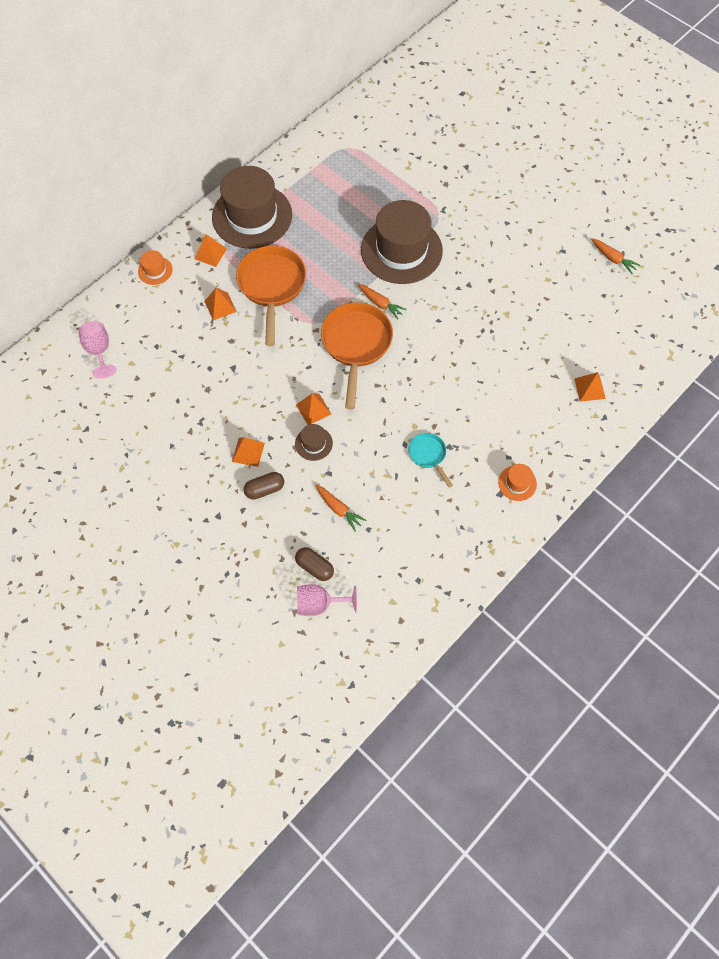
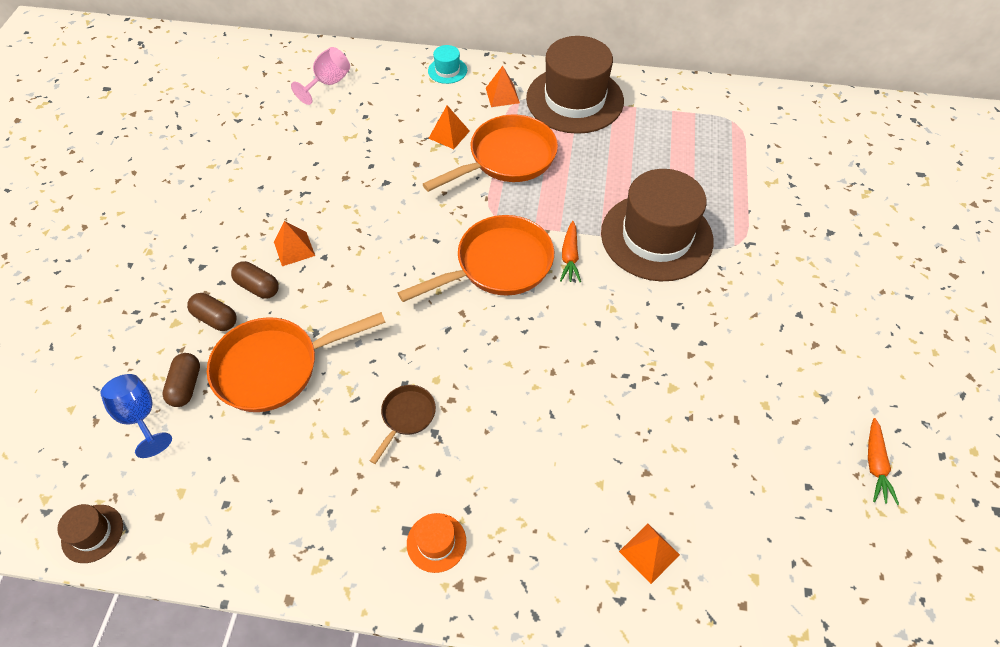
camera: 55 degrees right, 10 degrees down
orange hat [138,250,173,285] -> turquoise hat [428,45,467,84]
brown hat [295,424,333,461] -> brown hat moved to [57,504,123,563]
orange pyramid [296,393,331,425] -> none
pink goblet [297,584,357,616] -> blue goblet [100,374,172,458]
orange carrot [315,485,366,531] -> orange pan [207,312,386,412]
turquoise pan [408,433,453,488] -> brown pan [370,385,436,464]
none -> brown capsule [187,293,236,331]

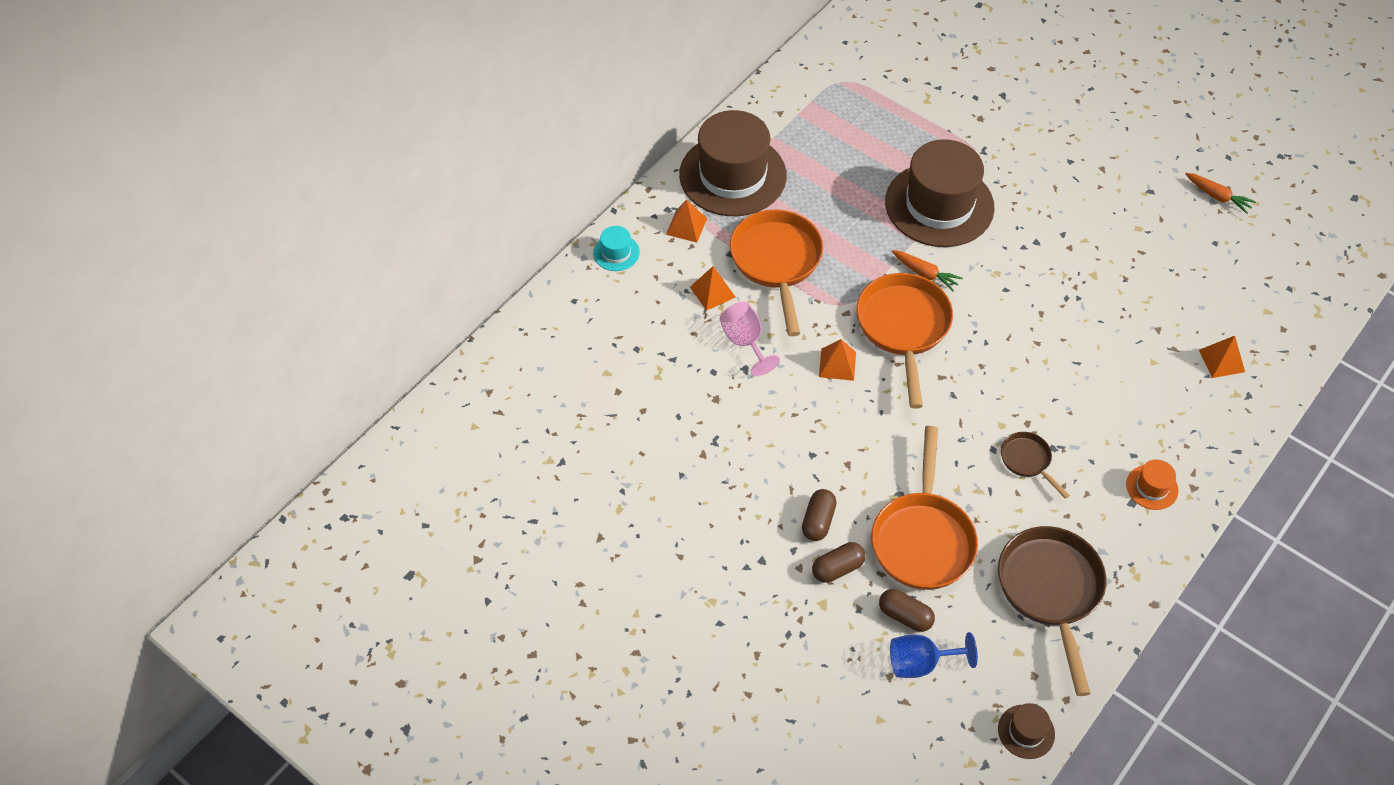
camera: 60 degrees left, 0 degrees up
brown capsule [231,261,279,299] -> brown capsule turned 45 degrees counterclockwise [802,489,837,541]
orange pyramid [274,221,315,266] -> orange pyramid moved to [819,339,856,381]
pink goblet [291,47,350,105] -> pink goblet moved to [720,302,780,376]
none -> brown pan [998,526,1107,696]

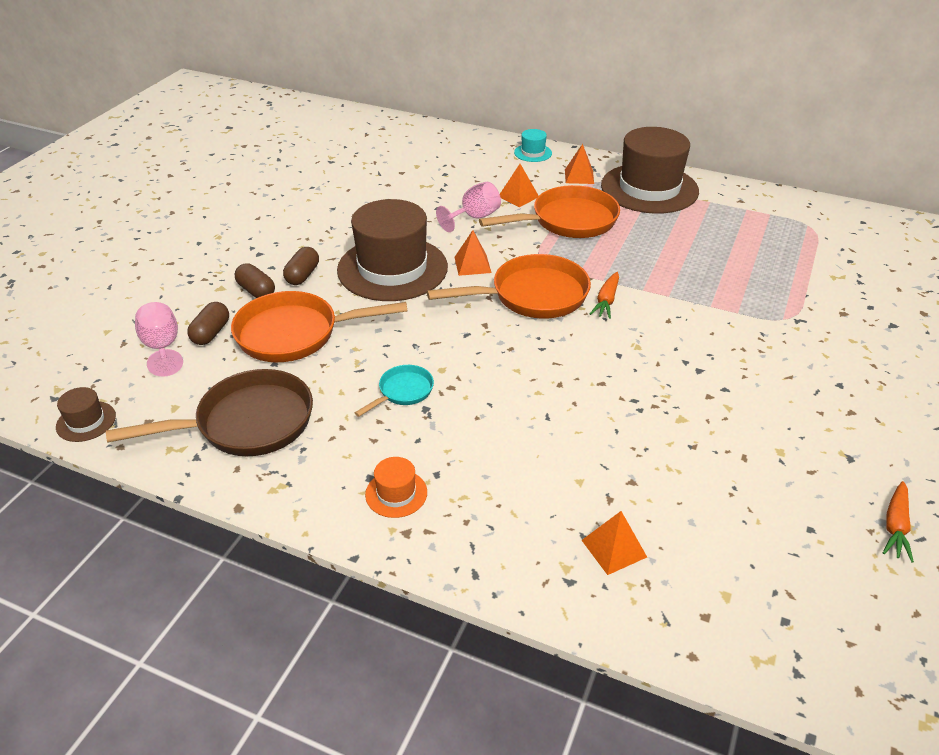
camera: 75 degrees right, 15 degrees down
brown capsule [802,489,837,541] -> brown capsule turned 75 degrees counterclockwise [283,247,319,285]
brown hat [885,139,995,247] -> brown hat moved to [337,199,448,301]
blue goblet [890,632,978,678] -> pink goblet [135,302,183,377]
brown pan [1001,432,1070,499] -> turquoise pan [355,365,434,417]

